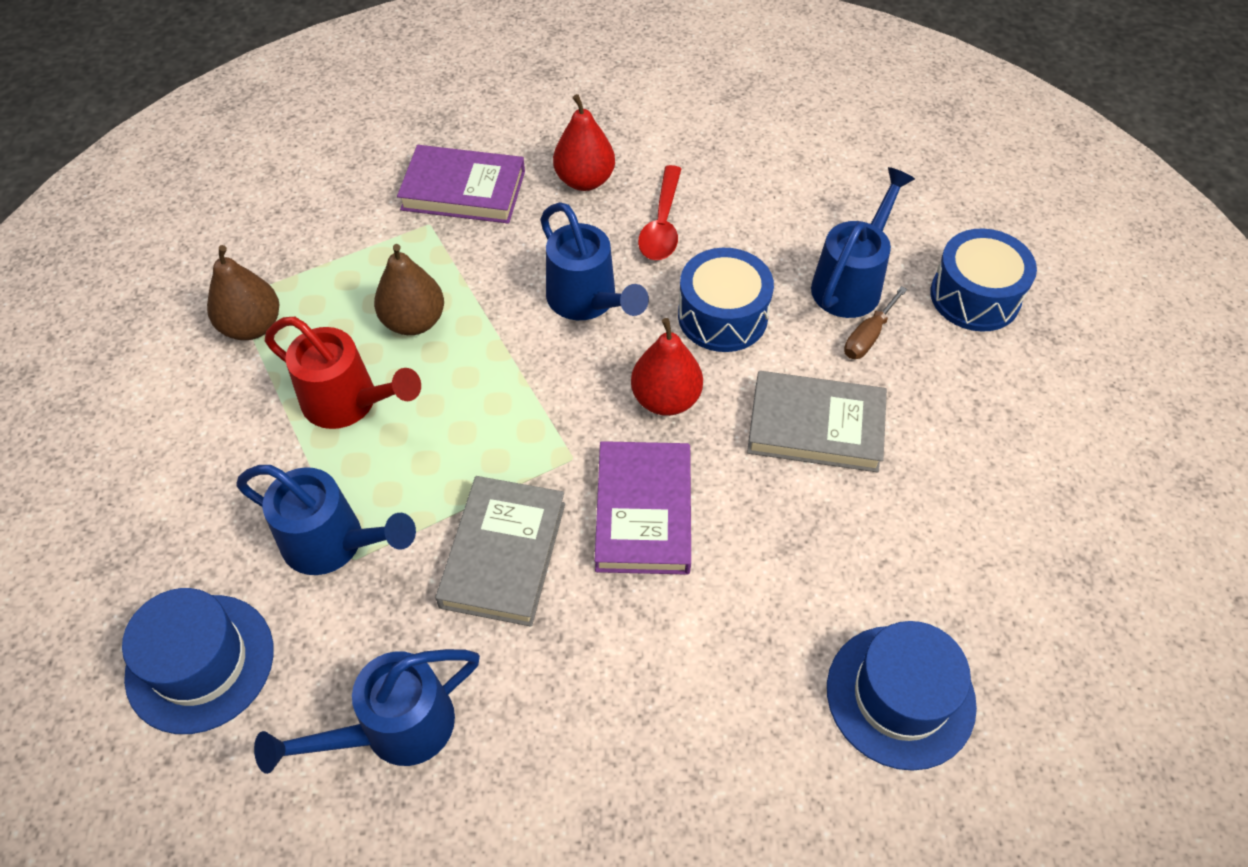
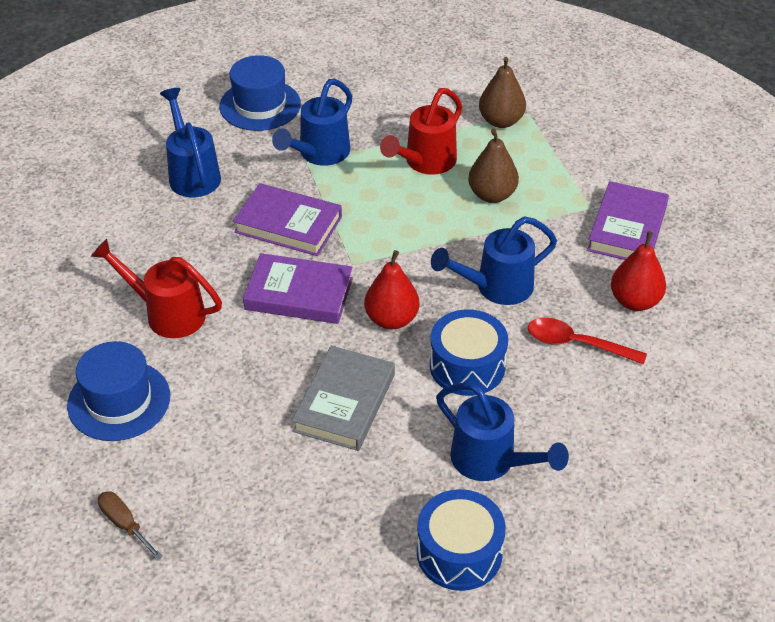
camera: 100 degrees right, 10 degrees down
grey book [435,476,565,627] -> purple book [233,183,342,256]
brown screwdriver [844,286,907,359] -> brown screwdriver moved to [98,491,163,560]
none -> red watering can [91,239,222,338]

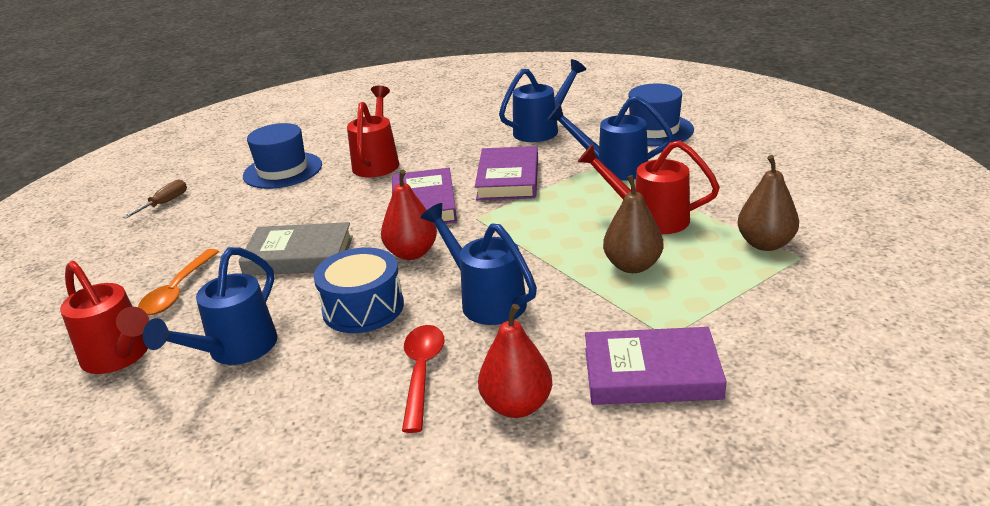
camera: 75 degrees right, 15 degrees down
blue drum [417,489,506,591] -> red watering can [60,261,149,374]
none -> orange spoon [138,249,219,315]

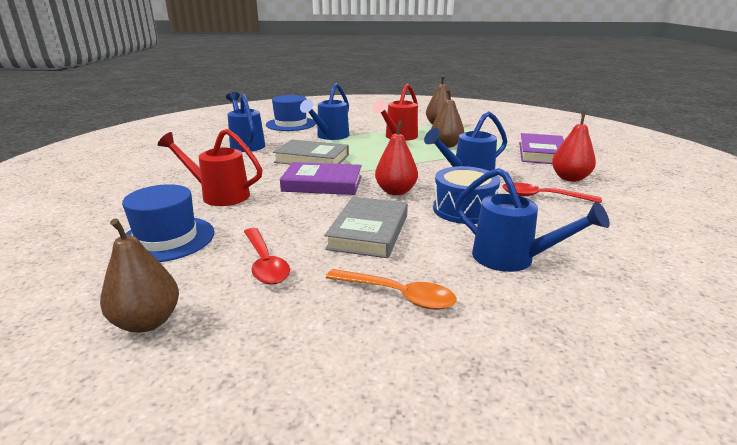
camera: 80 degrees left, 5 degrees down
red watering can [60,261,149,374] -> none
brown screwdriver [123,180,187,218] -> brown pear [100,218,179,333]
purple book [475,146,538,200] -> grey book [273,140,349,165]
none -> red spoon [244,228,290,285]

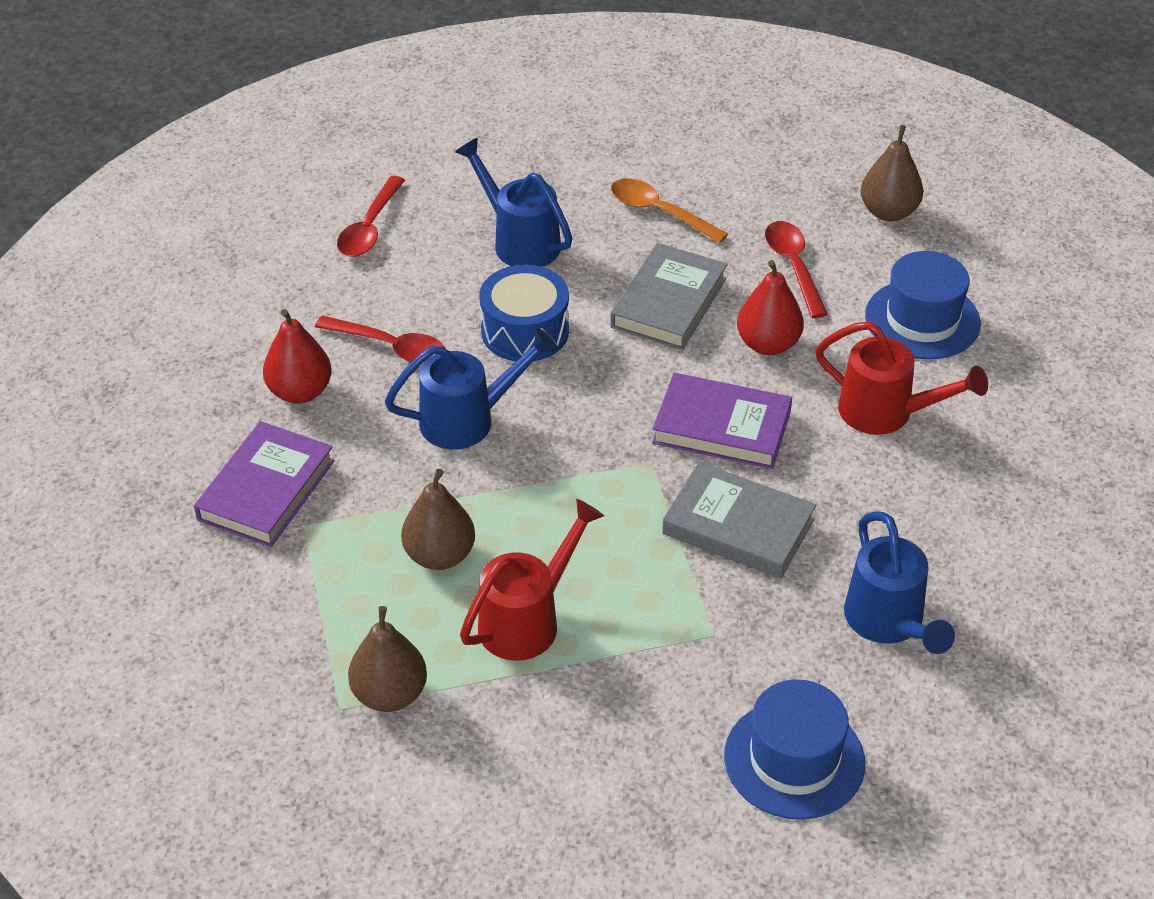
camera: 170 degrees left, 20 degrees up
blue watering can [300,83,349,140] -> none
red pear [375,120,418,195] -> red pear moved to [737,260,804,355]
none -> red spoon [337,176,405,257]

